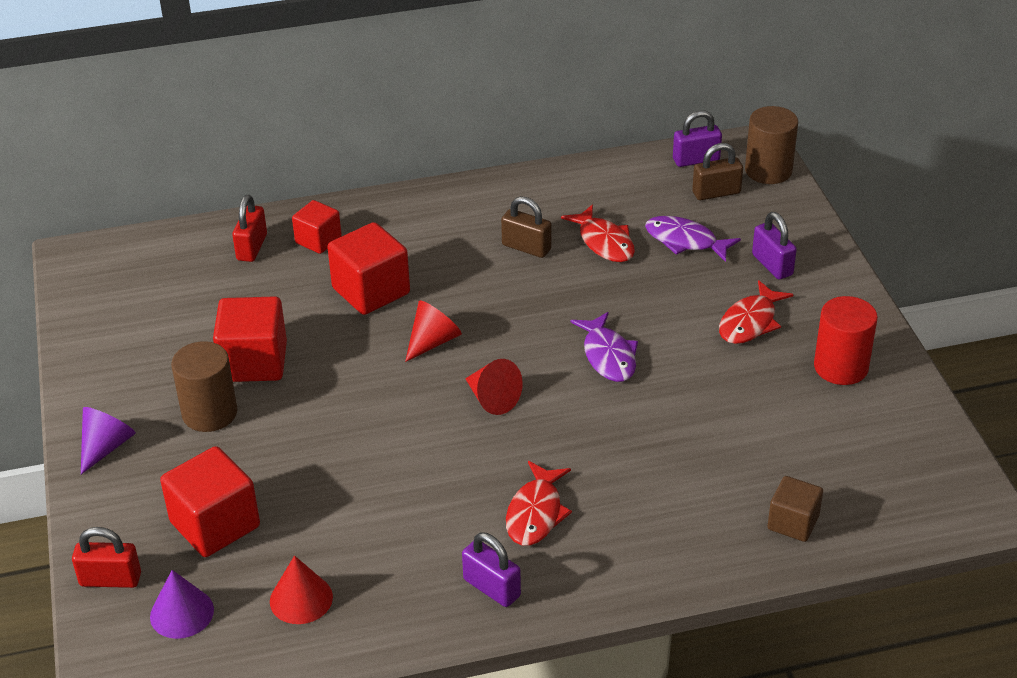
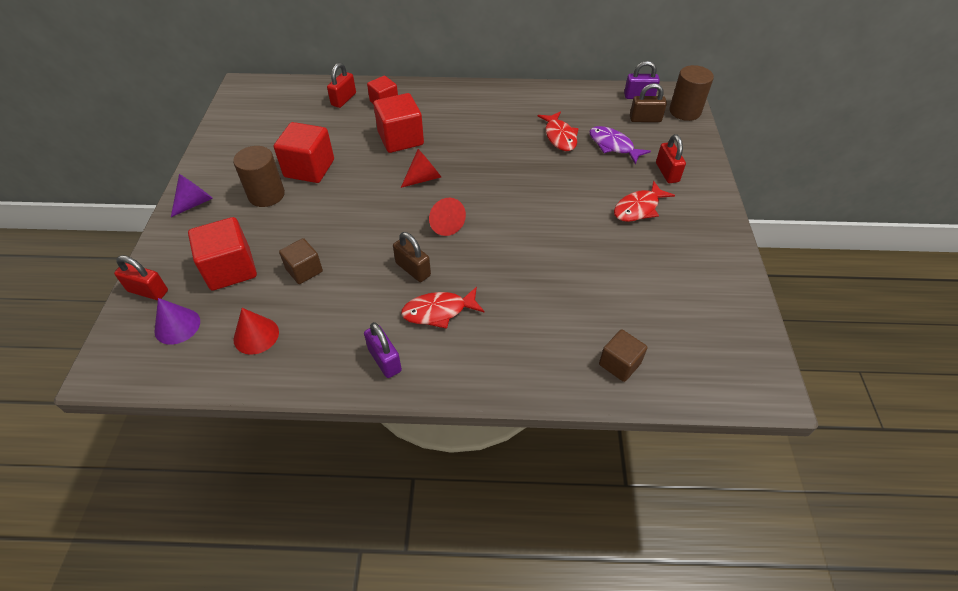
camera: 15 degrees right, 10 degrees up
brown padlock [501,196,552,258] -> brown padlock moved to [393,232,431,282]
red fish [506,461,572,546] -> red fish turned 45 degrees clockwise [401,287,485,329]
purple fish [571,312,638,382] -> none
purple padlock [752,212,797,279] -> red padlock [656,134,686,183]
red cylinder [814,296,878,385] -> none
none -> brown cube [279,238,323,284]

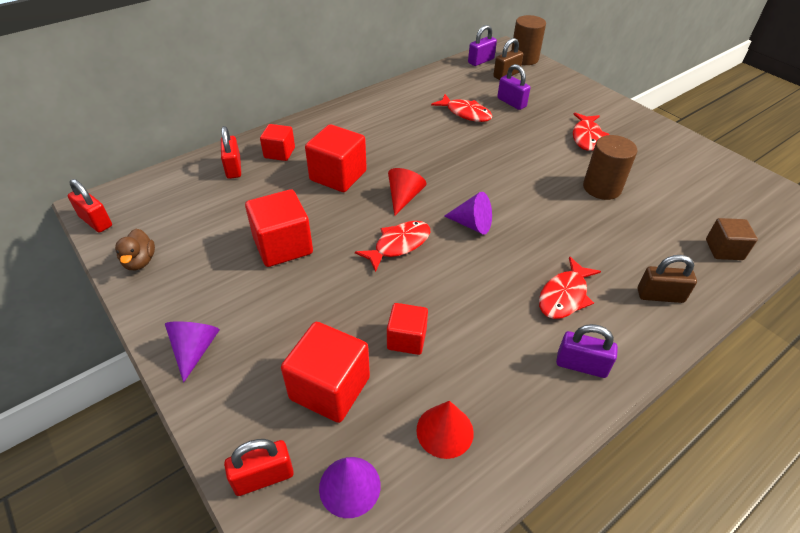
camera: 40 degrees left, 5 degrees down
brown cylinder [233,146,285,207] -> brown cylinder moved to [583,135,637,200]
brown cube [279,238,323,284] -> red cube [387,303,428,355]
brown padlock [393,232,431,282] -> brown padlock moved to [637,255,697,303]
red cone [429,198,466,236] -> purple cone [444,192,492,234]
purple fish [589,126,651,164] -> purple padlock [497,64,531,110]
red padlock [656,134,686,183] -> red padlock moved to [68,179,112,233]
none -> brown duck [115,229,155,271]
none -> red fish [355,221,430,272]

